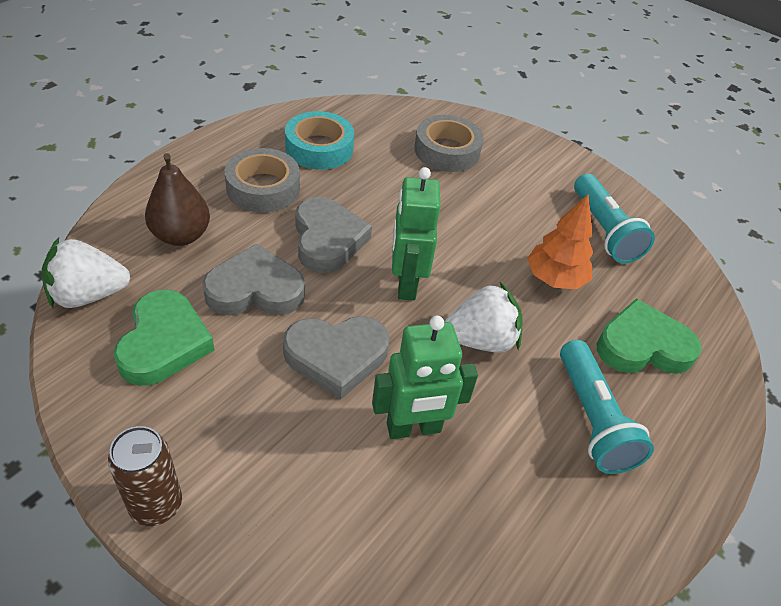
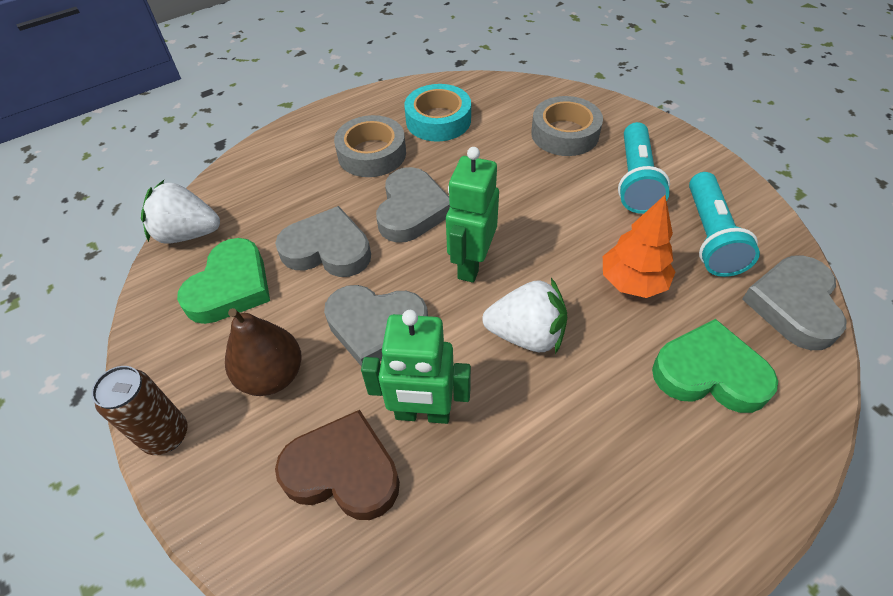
camera: 25 degrees right, 5 degrees up
brown pear [145,153,210,246] -> brown pear moved to [225,308,302,396]
turquoise flashlight [560,340,654,474] -> turquoise flashlight moved to [618,122,670,213]
none -> brown heart [275,410,400,520]
none -> grey heart [742,255,846,350]

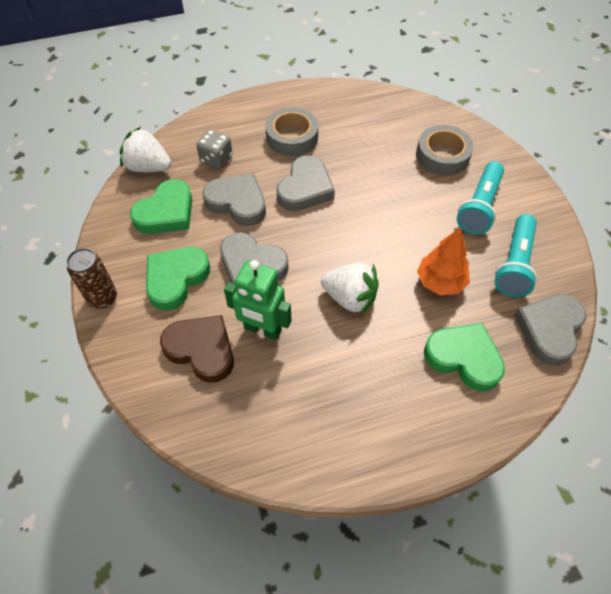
camera: 15 degrees right, 5 degrees up
brown pear [225,308,302,396] -> green heart [146,247,210,310]
turquoise tape [404,84,471,142] -> none
green robot [446,147,499,283] -> none
none -> grey dice [196,129,232,169]

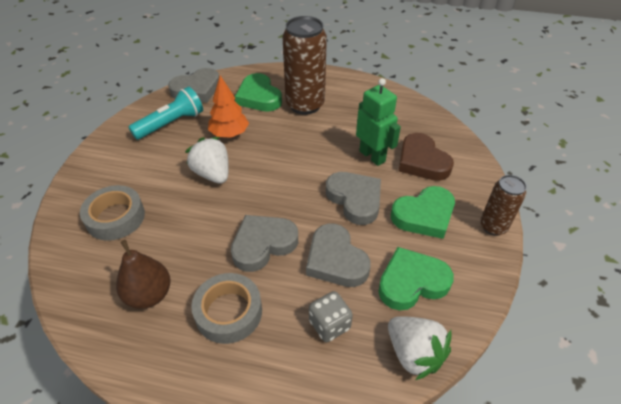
camera: 150 degrees left, 10 degrees down
white strawberry [321,263,379,315] -> white strawberry moved to [185,137,229,184]
turquoise flashlight [457,161,504,235] -> none
none -> brown pear [116,240,170,309]
none -> brown can [282,16,327,115]

